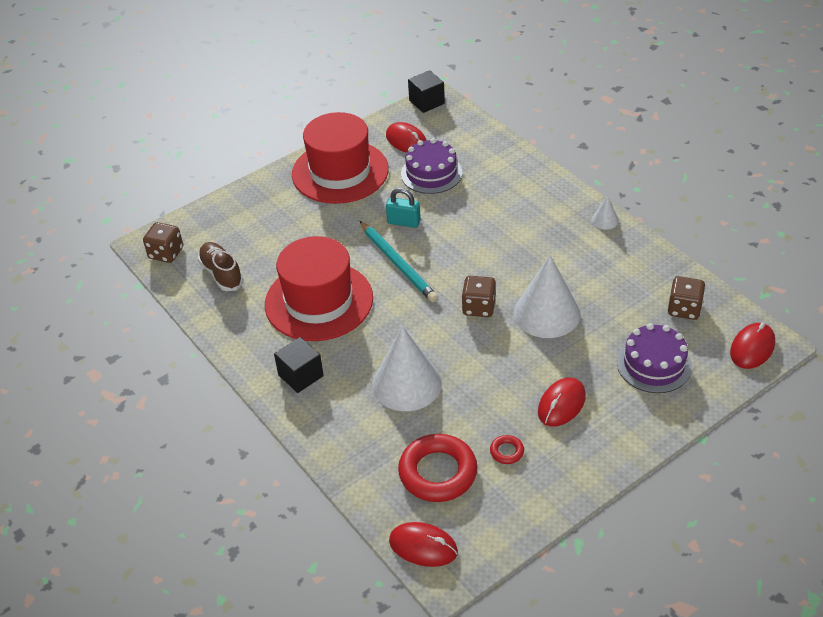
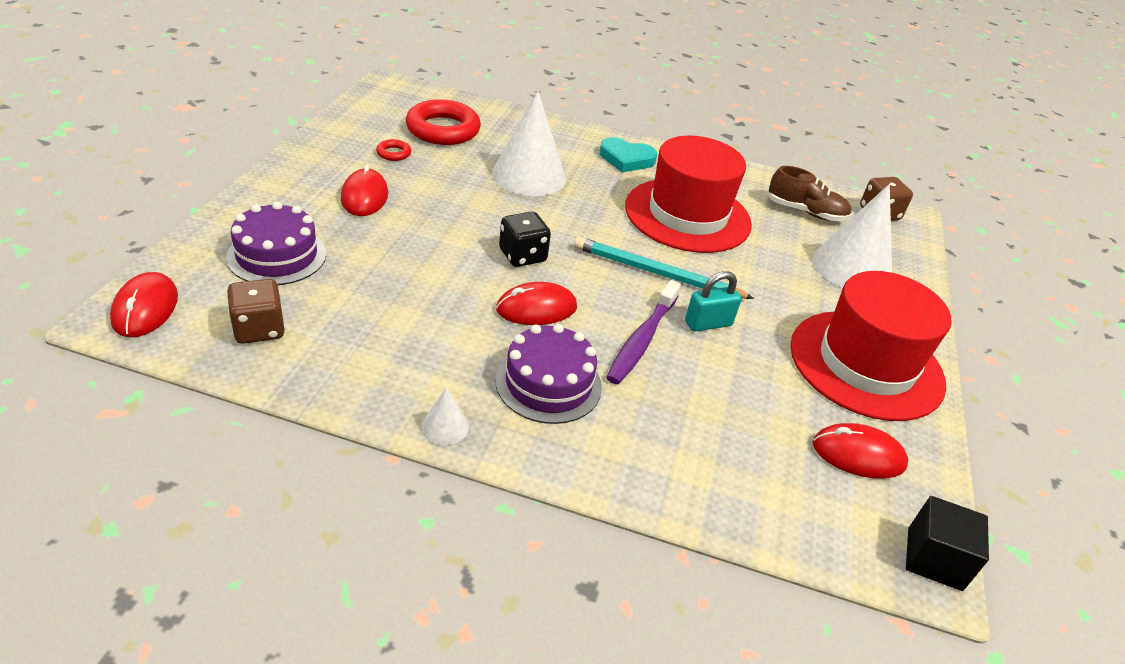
camera: 135 degrees right, 5 degrees down
black cube [274,337,324,393] -> turquoise heart [600,137,657,172]
red mouse [389,522,458,567] -> red mouse moved to [496,282,577,325]
purple cake [401,138,462,194] -> purple cake moved to [496,324,602,424]
brown dice [462,276,496,317] -> black dice [499,211,551,267]
white cone [514,255,580,338] -> white cone moved to [813,184,892,288]
none -> purple toothbrush [606,280,681,384]

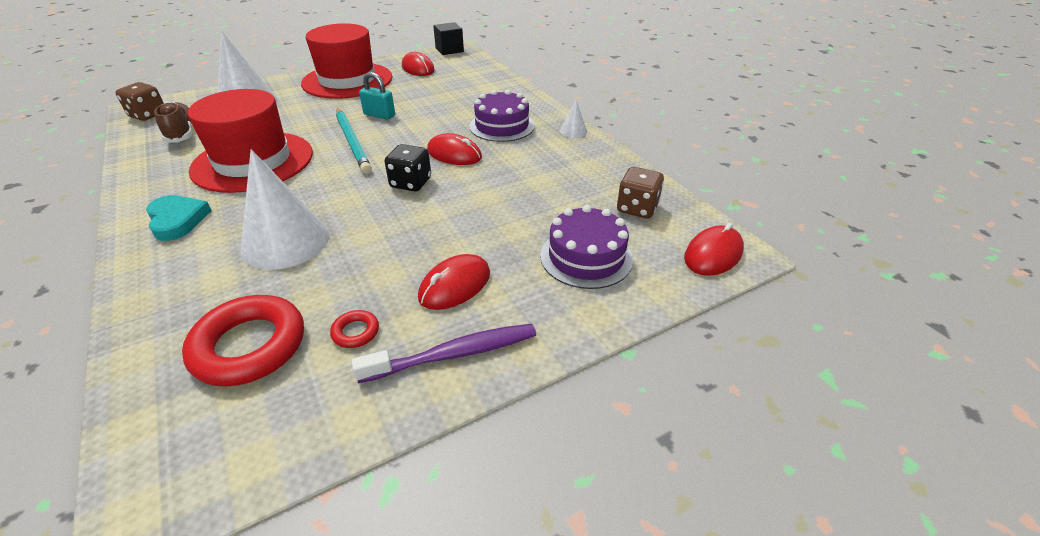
camera: 130 degrees left, 0 degrees up
purple toothbrush [606,280,681,384] -> purple toothbrush moved to [352,324,536,383]

